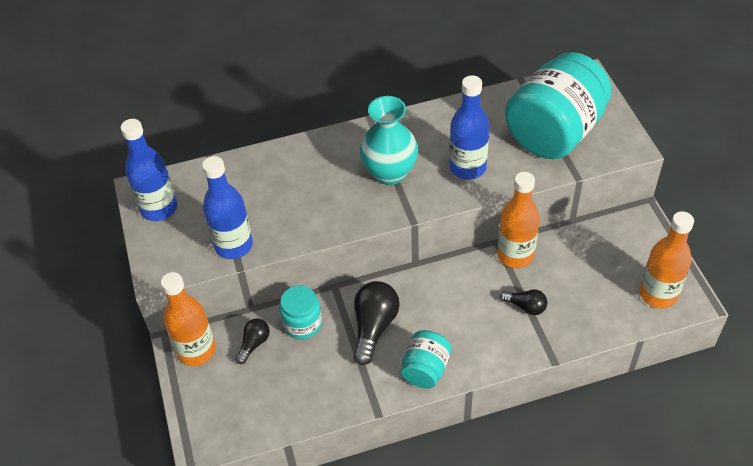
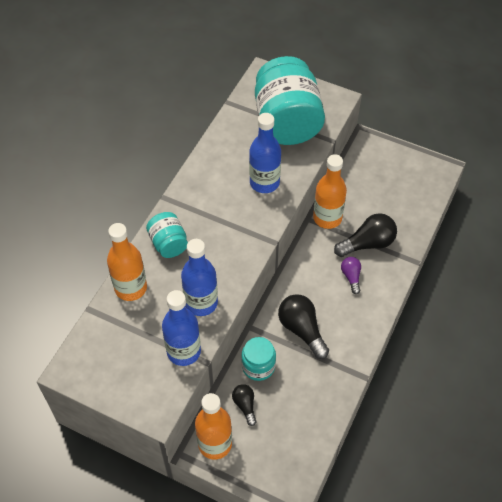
camera: 50 degrees left, 5 degrees up
blue bottle [121,119,177,221] -> blue bottle moved to [181,239,218,316]
turquoise vase [360,96,418,185] -> none
turquoise jar [401,330,452,389] -> turquoise jar moved to [146,212,188,258]
black light bulb [500,289,547,315] -> black light bulb [334,213,397,257], size x1.76
orange bottle [640,211,694,308] -> orange bottle moved to [107,223,147,301]
none -> purple light bulb [341,257,361,294]

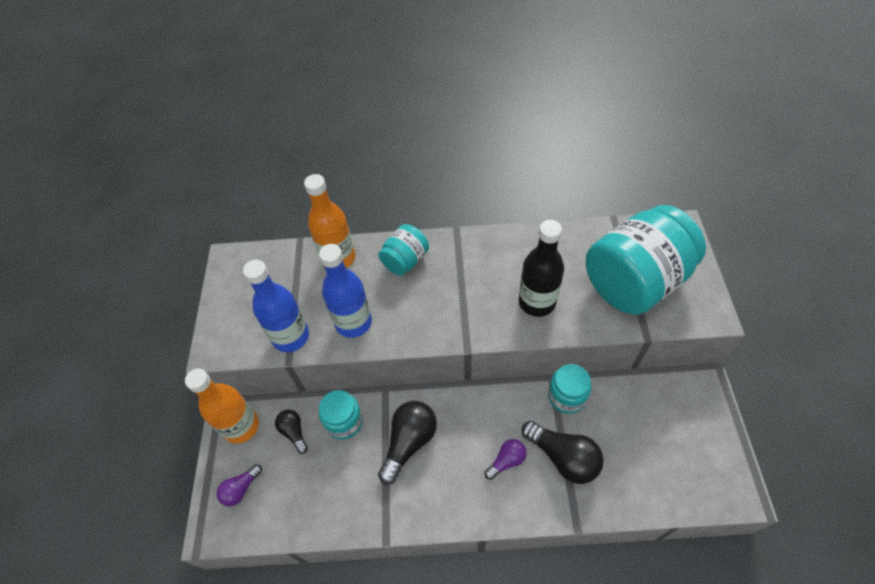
camera: 65 degrees right, 0 degrees up
black light bulb [232,384,257,426] -> black light bulb turned 75 degrees counterclockwise [275,410,308,454]
blue bottle [249,113,281,193] -> black bottle [519,220,564,317]
orange bottle [313,154,347,229] -> turquoise jar [548,364,591,414]
none -> purple light bulb [217,464,262,506]

